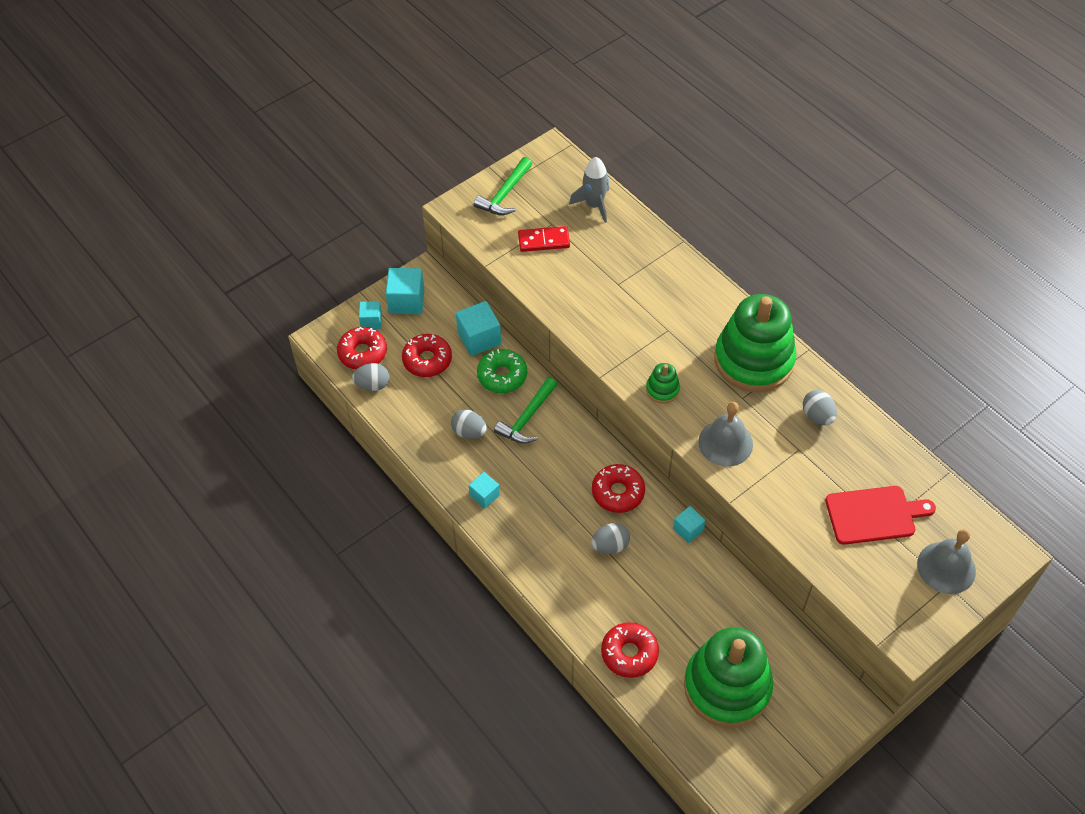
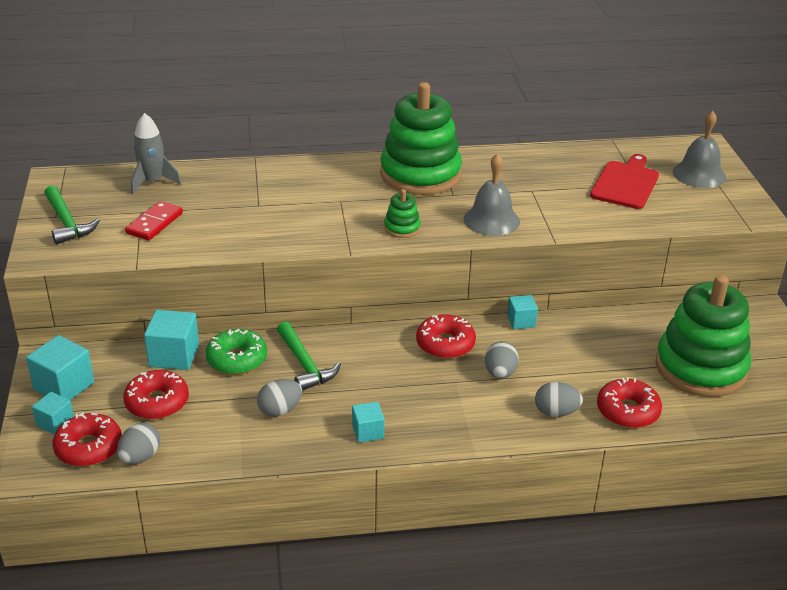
camera: 60 degrees left, 20 degrees down
grey egg [803,390,837,425] -> grey egg moved to [535,382,583,417]

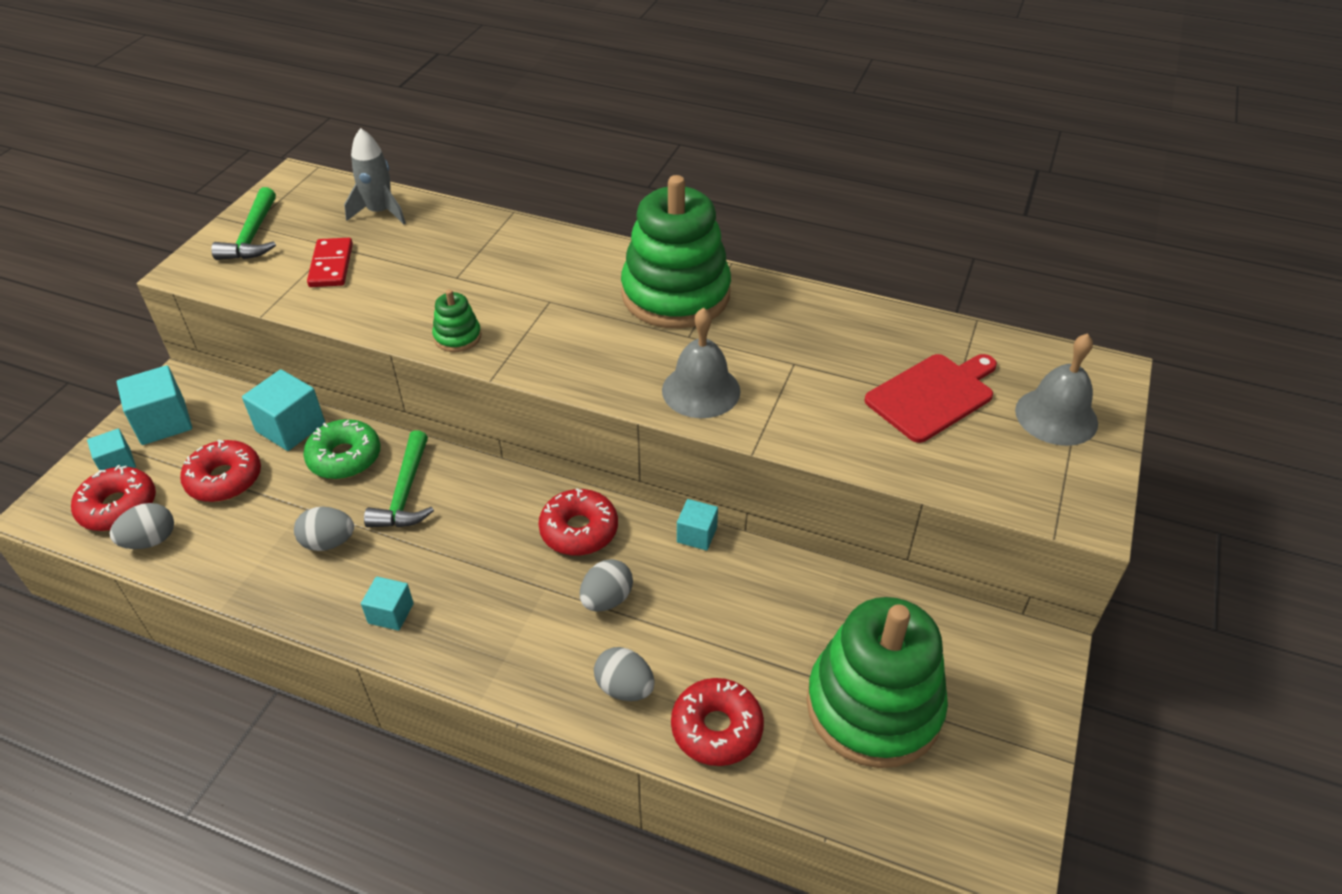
camera: 30 degrees right, 10 degrees up
red domino [125,201,183,240] -> red domino turned 60 degrees counterclockwise [307,238,353,287]
green stacking toy [384,189,421,238] -> green stacking toy moved to [432,289,481,352]

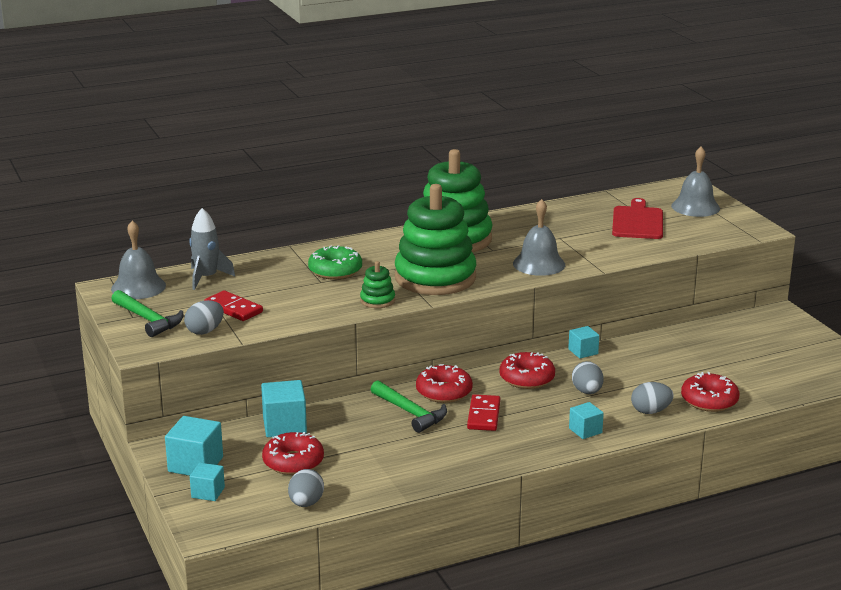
camera: 45 degrees left, 20 degrees down
red donut [71,465,156,531] -> red donut moved to [416,364,473,403]
grey egg [294,507,354,551] -> grey egg moved to [184,300,224,335]
green donut [303,419,381,479] -> green donut moved to [308,245,362,280]
turquoise cube [361,576,414,631] -> turquoise cube moved to [569,402,604,439]
green stacking toy [806,597,948,768] -> green stacking toy moved to [395,184,476,295]
none -> grey bell [111,220,166,299]
none -> red domino [467,394,500,431]

